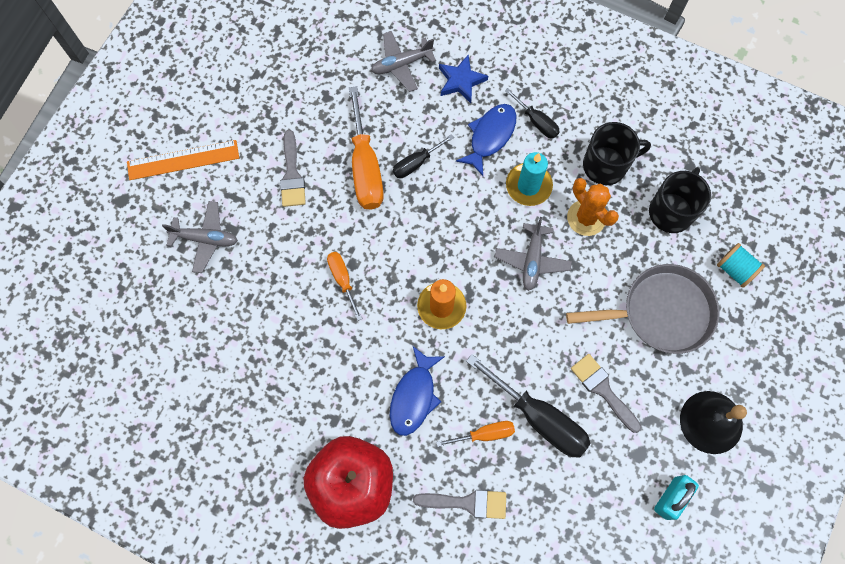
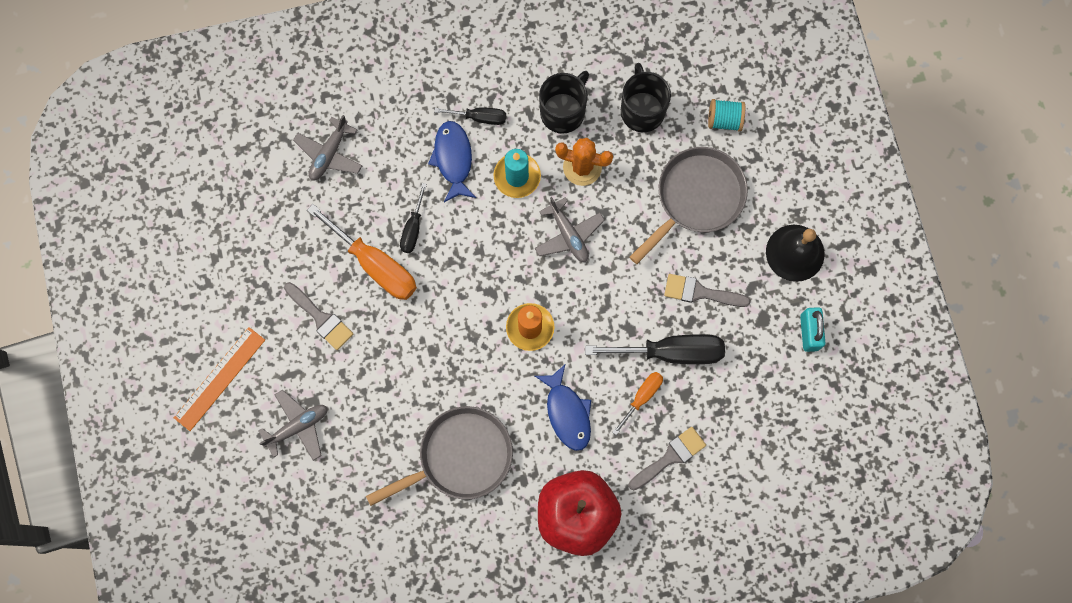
camera: 40 degrees left, 5 degrees up
orange screwdriver [327,252,362,321] -> none
blue star [439,55,488,103] -> none
none -> grey pan [366,406,513,506]

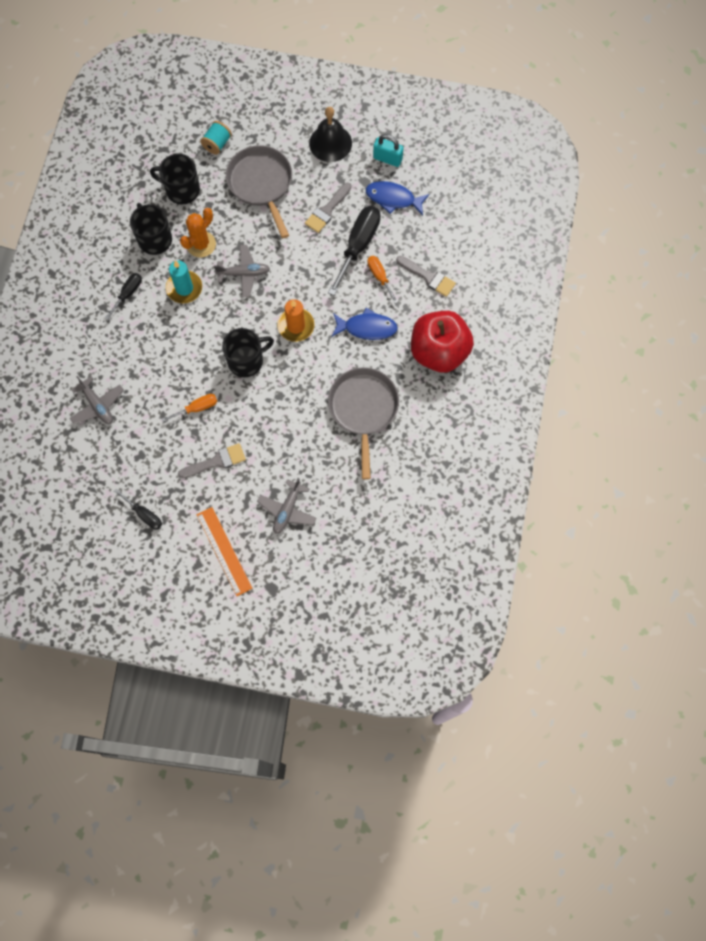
camera: 65 degrees left, 5 degrees down
grey plane [259,390,327,461] -> grey plane turned 150 degrees counterclockwise [257,478,317,534]
orange screwdriver [307,204,417,300] -> orange screwdriver [162,394,217,422], size x0.54
black screwdriver [400,183,427,253] -> black screwdriver moved to [114,489,162,529]
blue fish [428,121,476,202] -> blue fish moved to [366,181,429,215]
grey brush [629,427,706,490] -> grey brush turned 135 degrees clockwise [396,256,456,297]
none -> black mug [222,328,274,377]

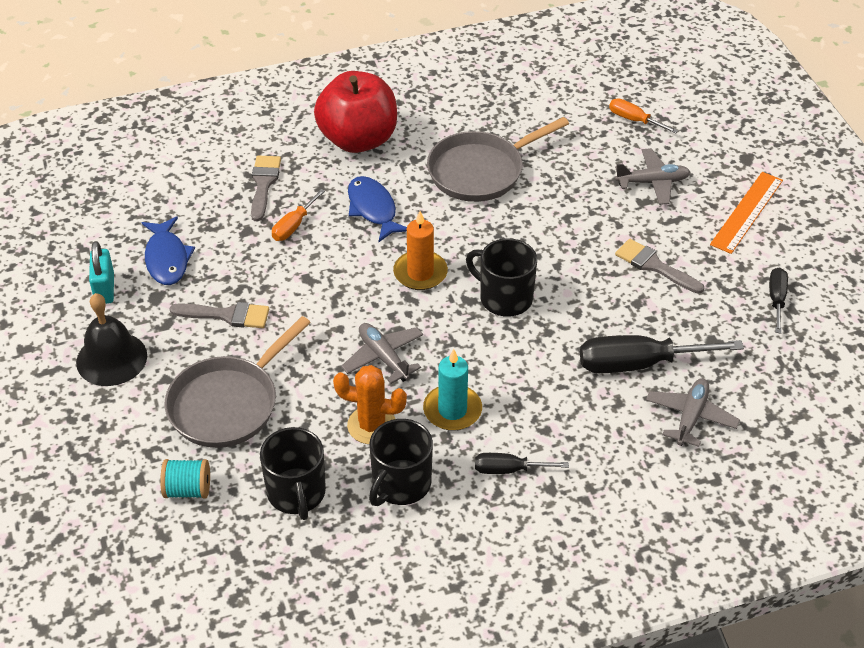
camera: 120 degrees left, 25 degrees down
orange screwdriver [162,394,217,422] -> orange screwdriver moved to [609,98,678,133]
black screwdriver [328,206,381,295] -> black screwdriver moved to [580,335,744,373]

